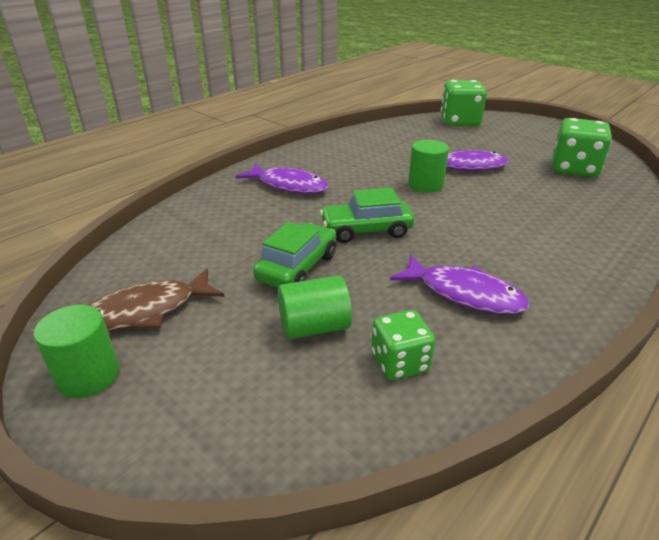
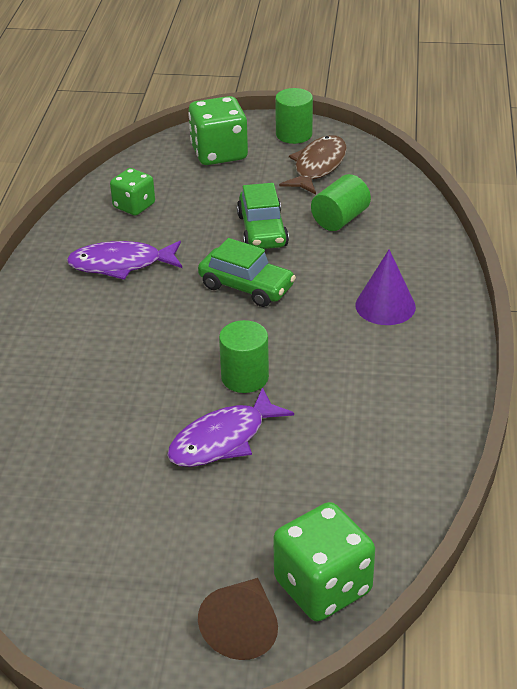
camera: 145 degrees right, 5 degrees up
purple fish [235,163,329,194] -> purple cone [356,249,416,325]
green cylinder [278,275,352,339] -> green cylinder moved to [311,174,371,231]
green car [320,188,414,243] -> green car turned 75 degrees clockwise [198,238,296,307]
green dice [552,118,612,177] -> green dice moved to [188,96,248,165]
none -> brown cone [198,578,278,660]

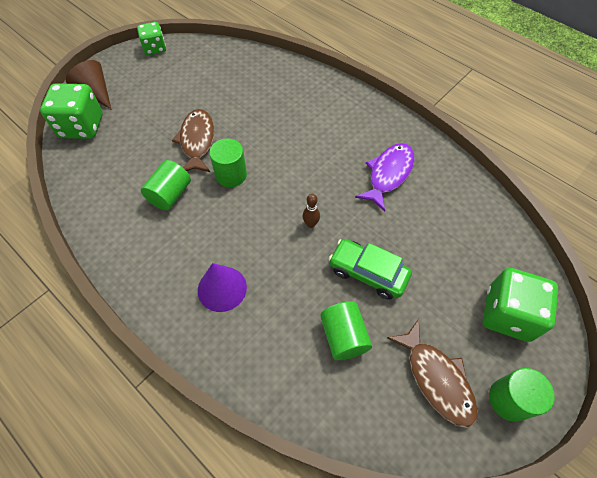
camera: 125 degrees right, 20 degrees up
green dice [110,168,155,216] -> green dice moved to [137,22,166,55]
purple fish [167,387,294,467] -> brown fish [172,109,214,172]
green car [198,238,296,307] -> brown bowling pin [303,194,320,228]
none -> green cylinder [141,160,191,210]

